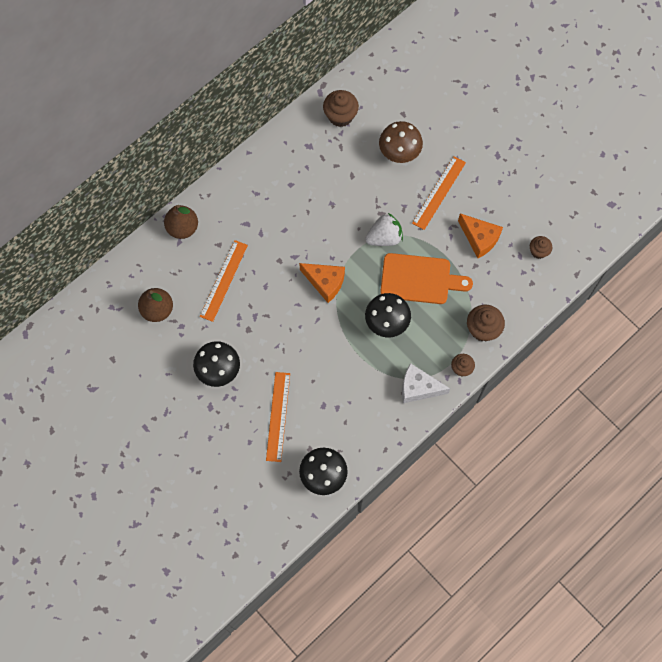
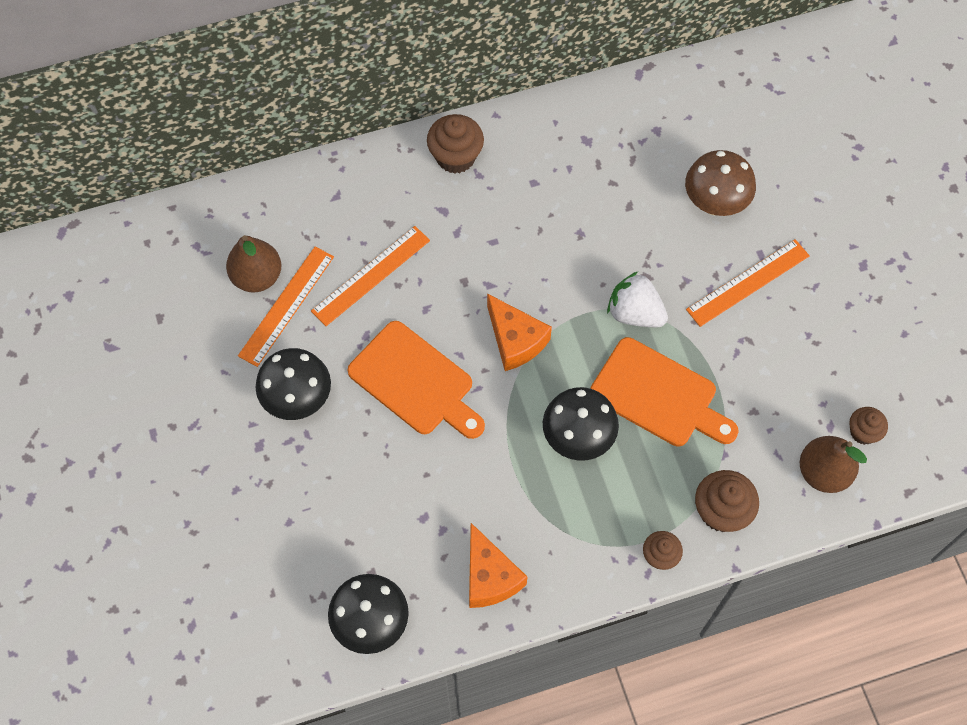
camera: 25 degrees right, 5 degrees down
brown pear [164,205,198,239] -> brown pear moved to [800,436,867,493]
orange ruler [266,372,290,462] -> orange ruler moved to [238,247,334,367]
brown cupcake [323,90,359,127] -> brown cupcake moved to [427,114,484,174]
white strawberry [365,213,403,246] -> white strawberry turned 150 degrees counterclockwise [607,272,668,327]
white cheese [402,363,450,403] -> none
orange cheese [458,214,503,258] -> orange cheese moved to [469,523,527,608]
none -> orange cutting board [347,321,485,439]

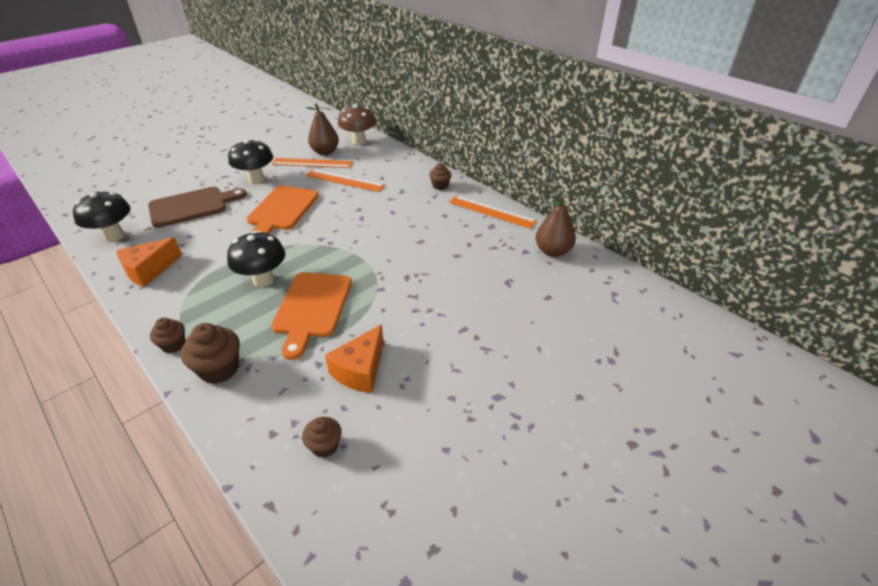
camera: 65 degrees right, 25 degrees down
brown cupcake [427,114,484,174] -> brown cupcake [429,163,451,190], size x0.62
orange cheese [487,293,552,371] -> orange cheese moved to [325,324,384,393]
white strawberry [607,272,668,327] -> none
brown mushroom [685,150,756,216] -> brown mushroom moved to [338,104,376,145]
orange ruler [686,239,810,327] -> orange ruler moved to [449,196,537,229]
brown pear [800,436,867,493] -> brown pear moved to [536,196,576,257]
none -> brown cutting board [148,187,247,228]

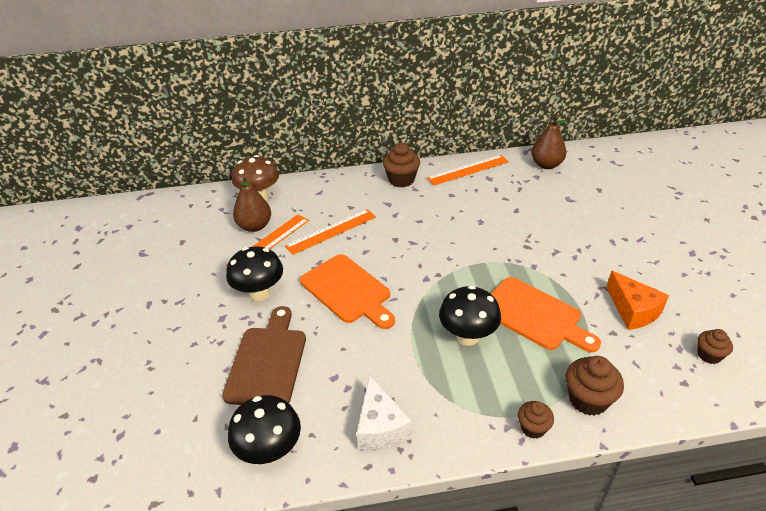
camera: 55 degrees left, 0 degrees up
orange cheese [116,237,182,287] -> white cheese [357,375,412,450]
brown cupcake [429,163,451,190] -> brown cupcake [383,143,420,188], size x1.61

